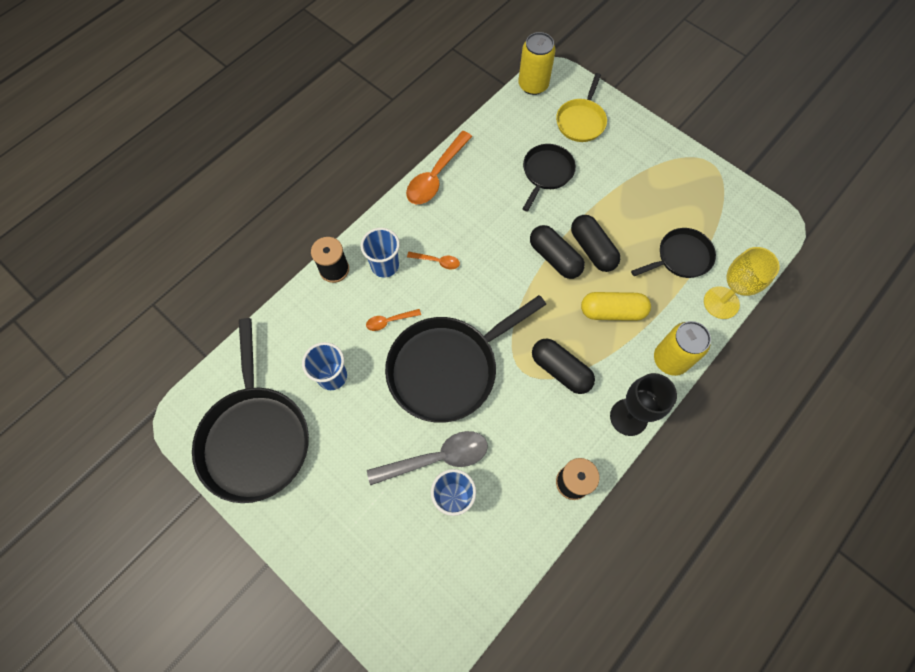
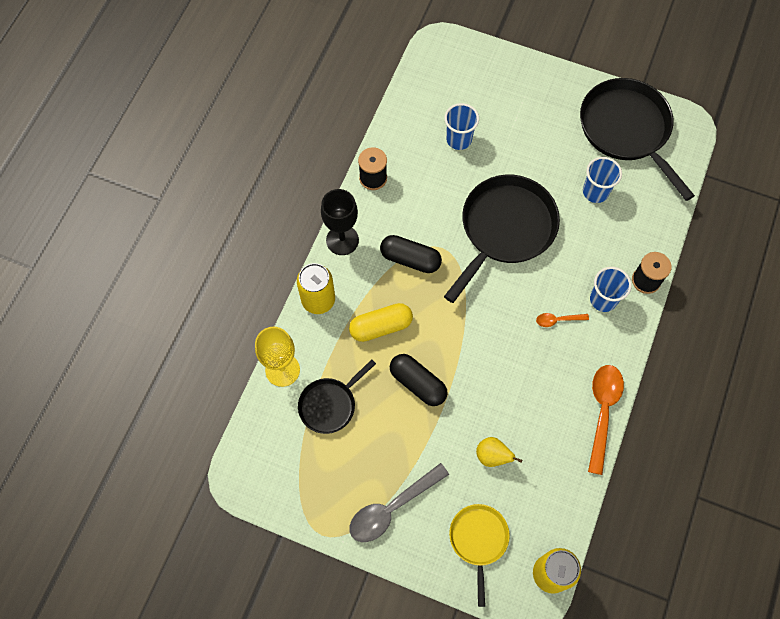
camera: 160 degrees right, 0 degrees up
orange spoon [366,309,421,331] -> none
grey spoon [367,431,488,485] -> grey spoon moved to [349,463,449,542]
black pan [523,144,576,212] -> yellow pear [476,437,522,467]
black capsule [530,225,585,279] -> none

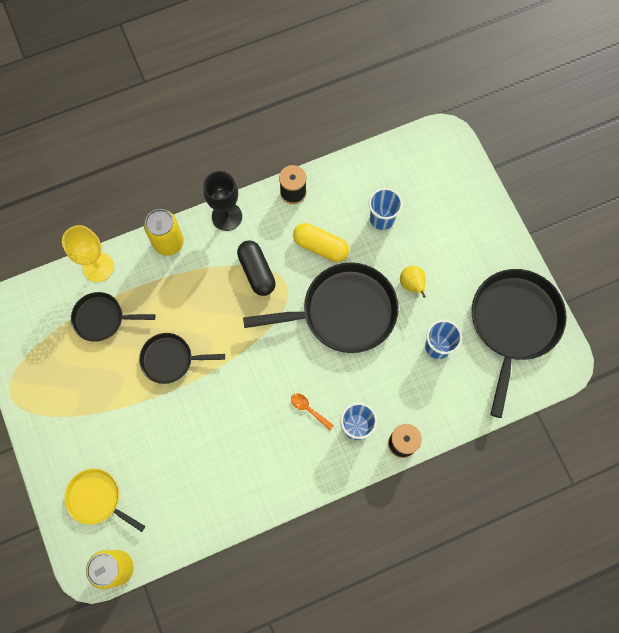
camera: 45 degrees right, 5 degrees up
yellow capsule [349,303,413,342] -> yellow capsule moved to [293,223,349,262]
grey spoon [349,463,449,542] -> none
black capsule [390,354,448,406] -> black pan [139,333,225,384]
yellow pan [449,504,510,607] -> yellow pan turned 105 degrees counterclockwise [64,469,145,532]
yellow pear [476,437,522,467] -> yellow pear moved to [400,266,426,298]
orange spoon [588,365,624,475] -> none

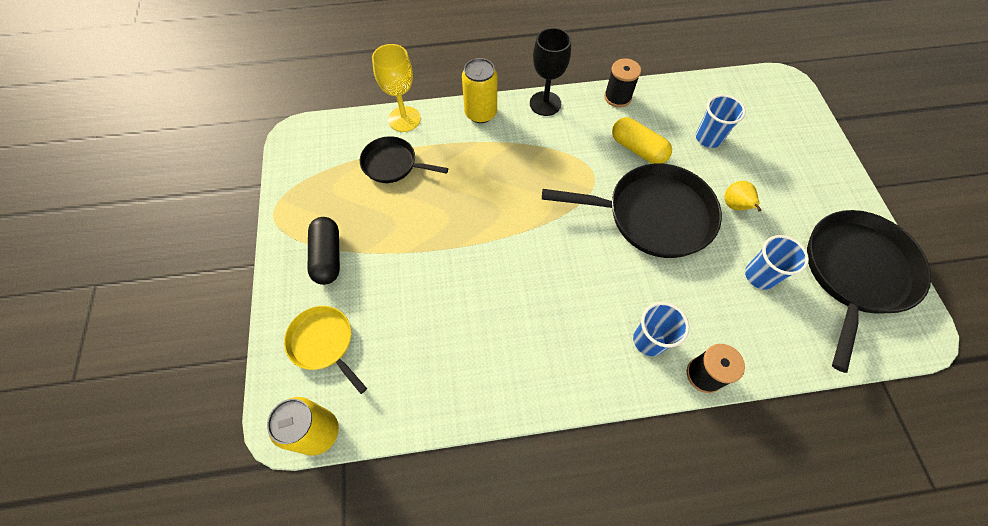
camera: 15 degrees right, 10 degrees down
black pan [139,333,225,384] -> none
black capsule [237,240,276,296] -> black capsule moved to [308,217,340,285]
orange spoon [291,393,334,430] -> none

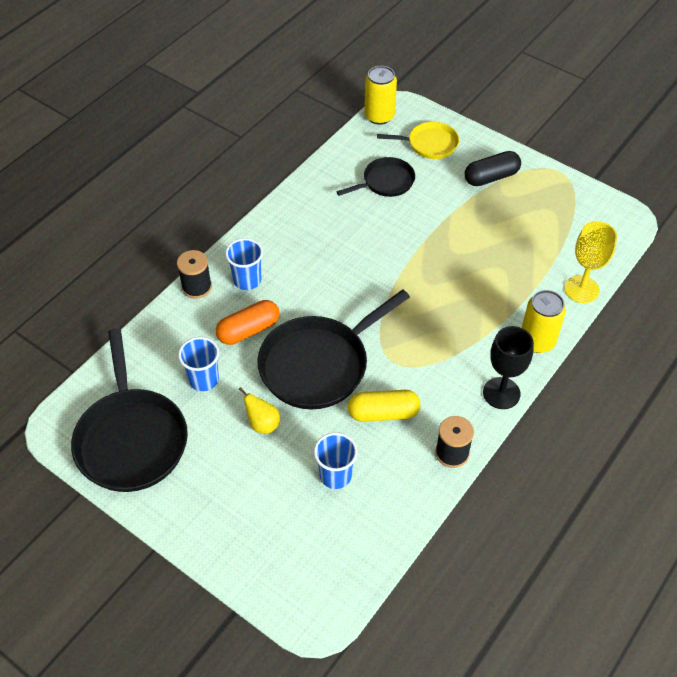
camera: 135 degrees right, 10 degrees down
black capsule [308,217,340,285] -> black capsule turned 60 degrees counterclockwise [465,151,521,186]
black pan [360,136,448,183] -> black pan moved to [337,157,415,197]
none -> orange capsule [216,300,280,345]

